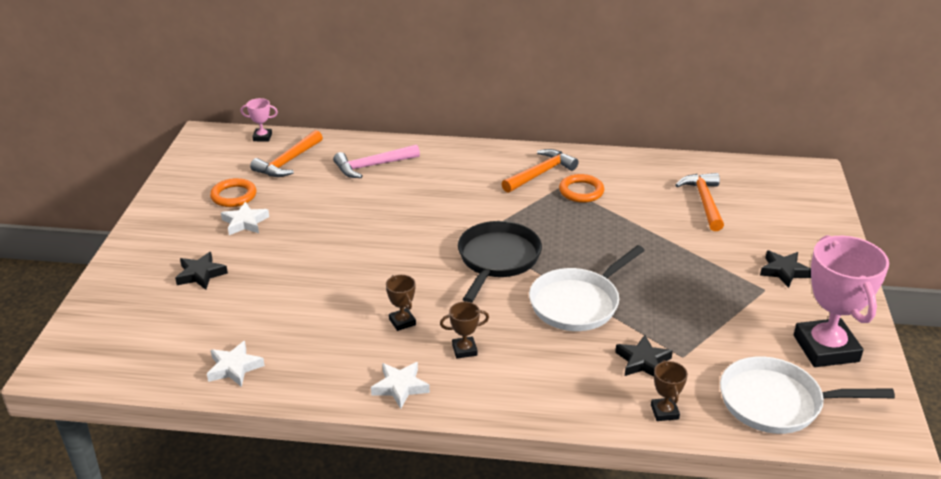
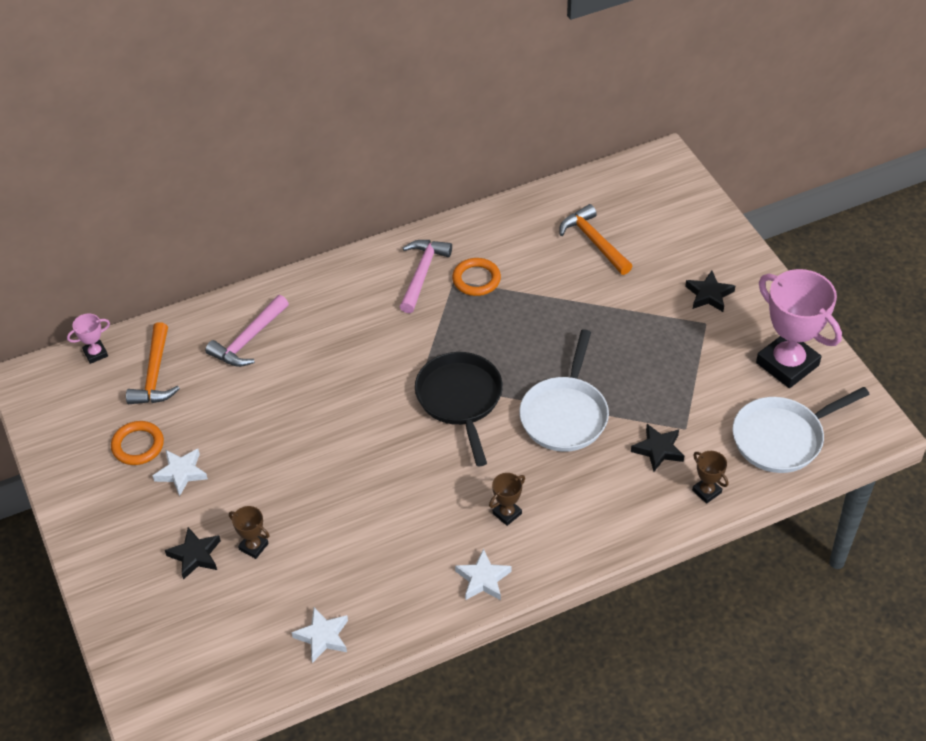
camera: 30 degrees left, 15 degrees up
brown trophy [386,275,416,331] -> brown trophy moved to [229,506,269,559]
orange hammer [502,149,579,193] -> pink hammer [400,240,452,313]

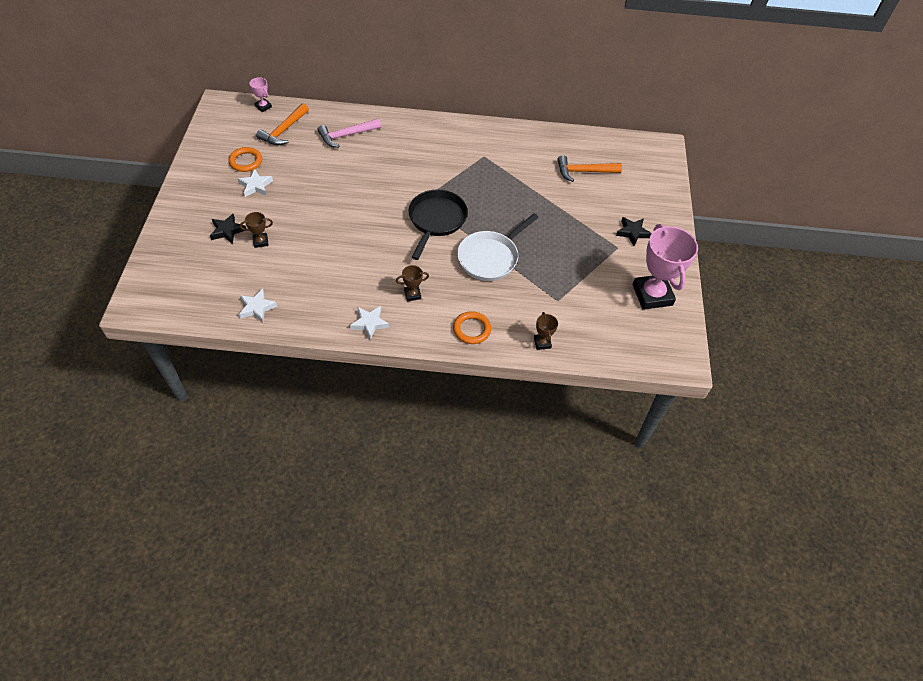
camera: 25 degrees right, 5 degrees up
pink trophy [67,314,110,364] -> pink trophy turned 45 degrees clockwise [250,77,272,112]
brown trophy [229,506,269,559] -> brown trophy turned 75 degrees counterclockwise [240,212,273,248]
pink hammer [400,240,452,313] -> none
orange ring [452,258,501,296] -> orange ring moved to [453,311,491,344]
orange hammer [559,204,632,275] -> orange hammer turned 90 degrees counterclockwise [557,155,622,182]
black star [631,424,684,472] -> none
white pan [733,387,870,473] -> none

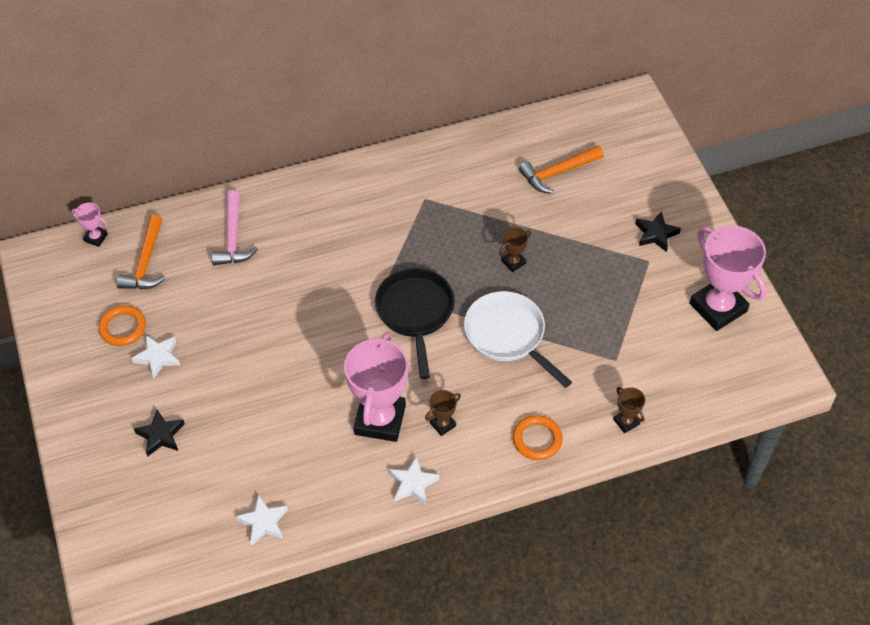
camera: 20 degrees left, 0 degrees up
brown trophy [240,212,273,248] -> brown trophy moved to [499,227,531,272]
pink hammer [318,118,381,148] -> pink hammer turned 45 degrees counterclockwise [211,190,258,265]
white pan [457,213,539,281] -> white pan turned 120 degrees clockwise [464,291,572,388]
none -> pink trophy [344,332,408,442]

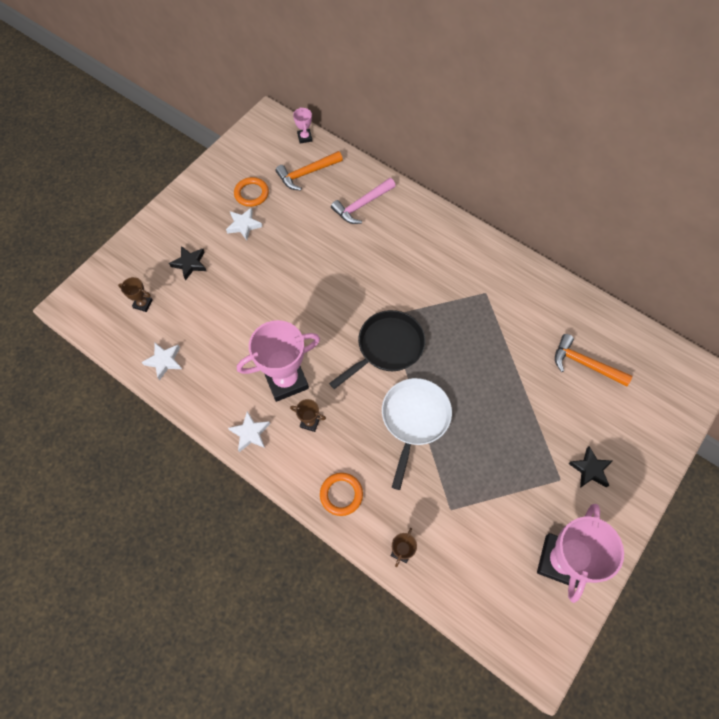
camera: 55 degrees right, 10 degrees up
brown trophy [499,227,531,272] -> brown trophy moved to [118,277,153,312]

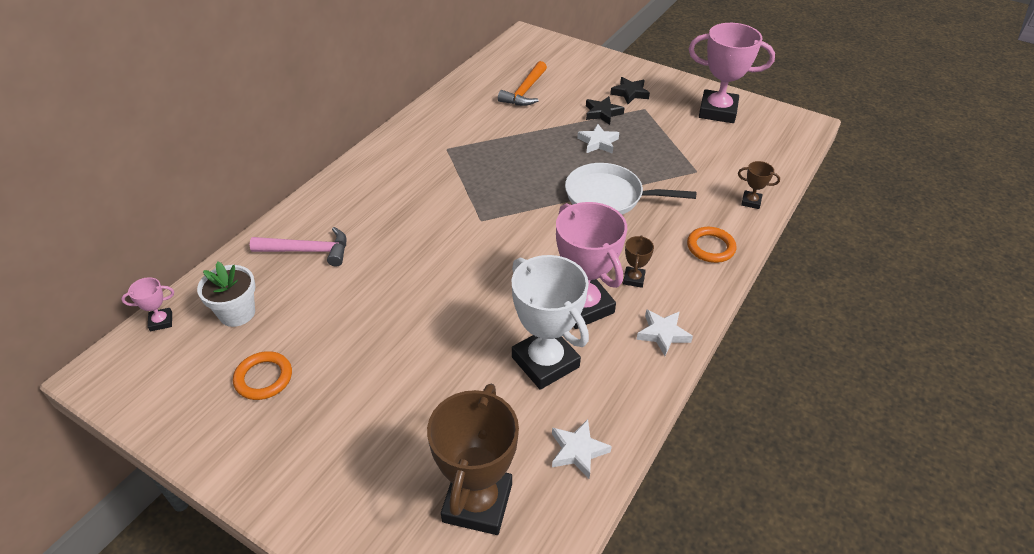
camera: 95 degrees left, 20 degrees down
brown trophy [118,277,153,312] -> brown trophy [427,384,519,535], size x2.27
black star [169,246,206,281] -> black star moved to [586,96,624,125]
white star [226,207,262,240] -> white star moved to [577,124,619,154]
orange hammer [275,151,343,190] -> white flower pot [197,261,256,327]
black pan [329,310,425,389] -> none
pink hammer [331,178,396,224] -> pink hammer turned 45 degrees counterclockwise [250,227,346,266]
none -> white trophy [512,255,589,390]

